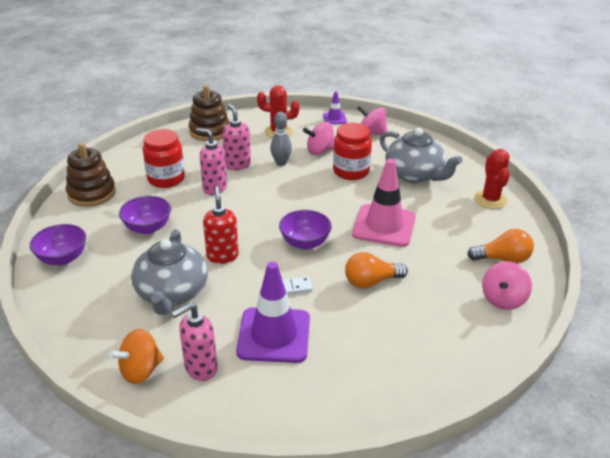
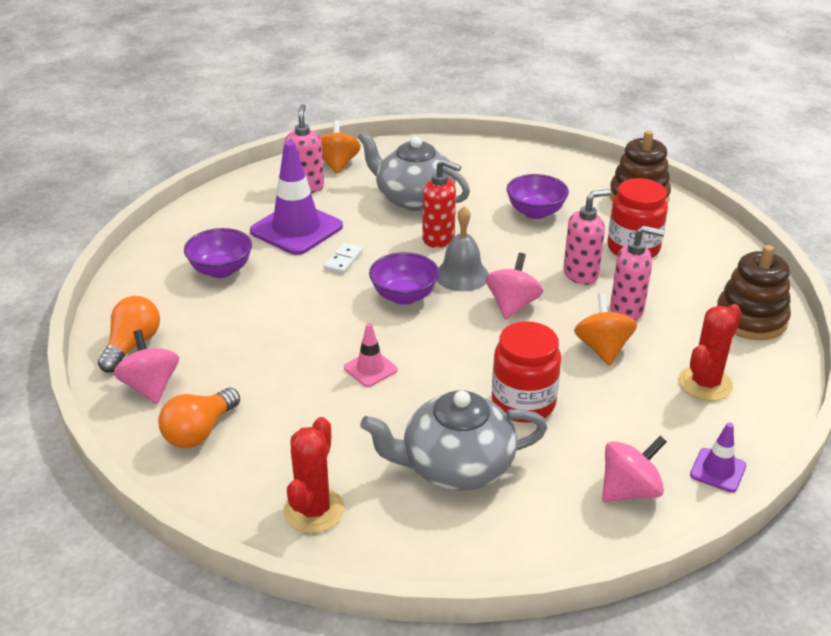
camera: 125 degrees right, 0 degrees up
purple bowl [30,224,86,265] -> purple bowl moved to [184,228,252,278]
grey bowling pin [270,112,292,166] -> orange spinning top [574,293,637,366]
pink spinning top [303,122,334,155] -> pink spinning top moved to [486,253,543,319]
orange light bulb [345,252,408,289] -> orange light bulb moved to [98,296,160,373]
pink traffic cone [352,159,416,247] -> pink traffic cone [344,323,398,387], size x0.48
red cactus [474,149,510,209] -> red cactus turned 75 degrees clockwise [283,417,345,533]
none -> grey bell [437,206,489,291]

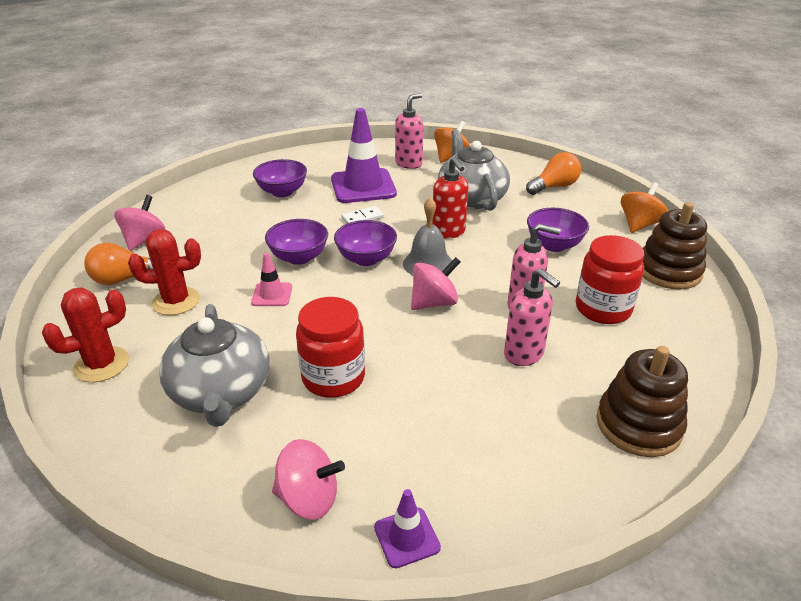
camera: 40 degrees right, 0 degrees up
orange light bulb [98,296,160,373] -> orange light bulb moved to [526,152,581,195]
grey teapot [360,391,548,491] -> grey teapot turned 135 degrees counterclockwise [159,304,269,427]
orange spinning top [574,293,637,366] -> orange spinning top moved to [621,182,668,233]
red cactus [679,304,742,401] -> red cactus moved to [128,229,201,315]
none -> purple bowl [265,219,328,265]

